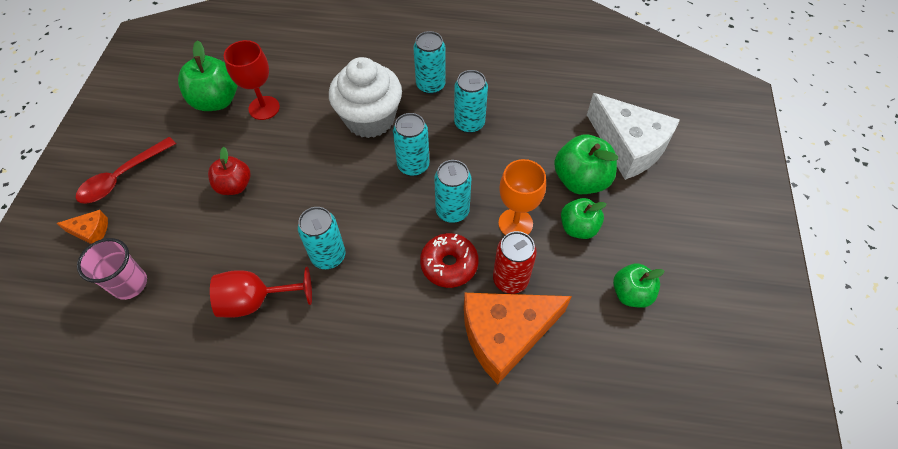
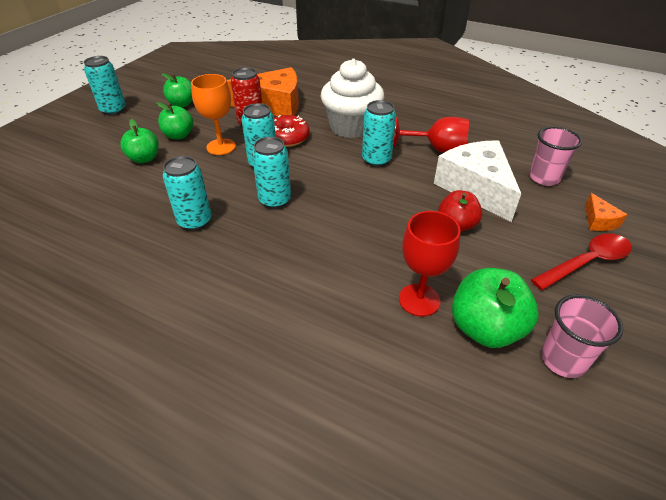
camera: 160 degrees left, 15 degrees down
orange cheese [56,210,108,244] -> orange cheese turned 120 degrees counterclockwise [585,193,627,231]
white cupcake [329,57,402,138] -> white cupcake moved to [321,59,385,138]
turquoise can [413,31,446,94] -> turquoise can moved to [84,56,126,115]
green apple [554,135,618,194] -> green apple [120,119,159,163], size x0.66
white cheese [587,93,680,180] -> white cheese moved to [434,140,521,222]
none -> pink cup [541,294,623,378]

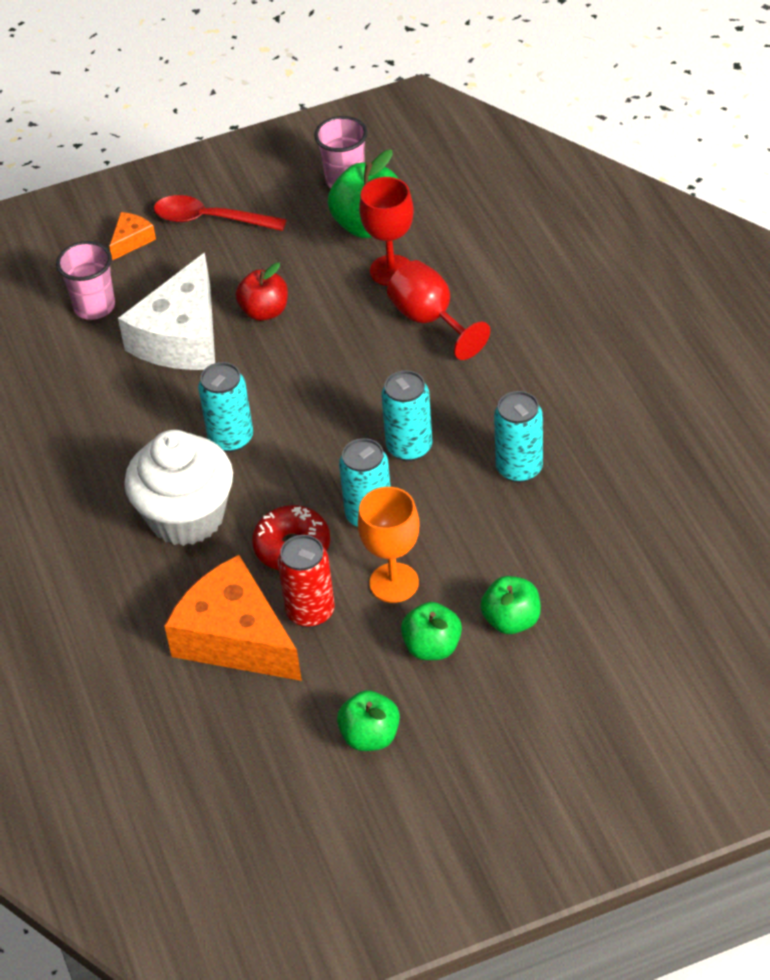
camera: 135 degrees left, 5 degrees up
turquoise can [84,56,126,115] -> none
red goblet [394,117,469,153] -> red goblet moved to [387,260,490,360]

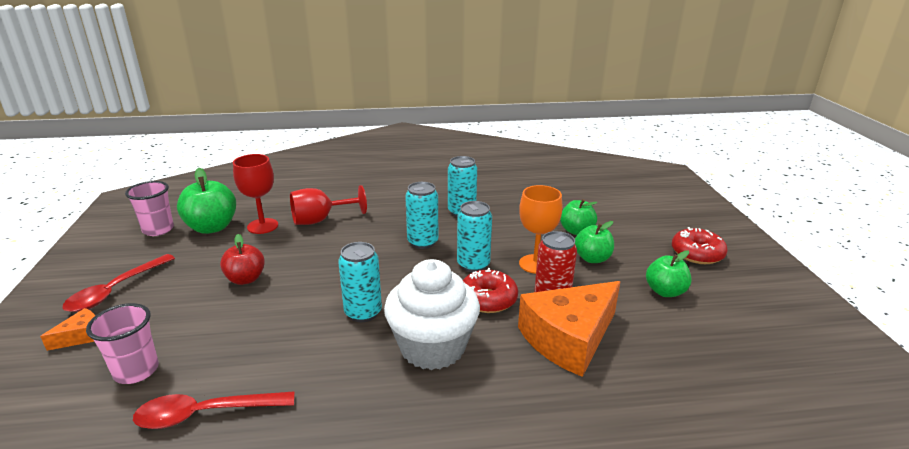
camera: 80 degrees left, 20 degrees down
orange cheese [109,212,156,260] -> orange cheese turned 90 degrees clockwise [40,308,95,351]
white cheese [118,253,215,370] -> none
none -> red spoon [133,391,295,429]
none -> red donut [672,227,728,264]

